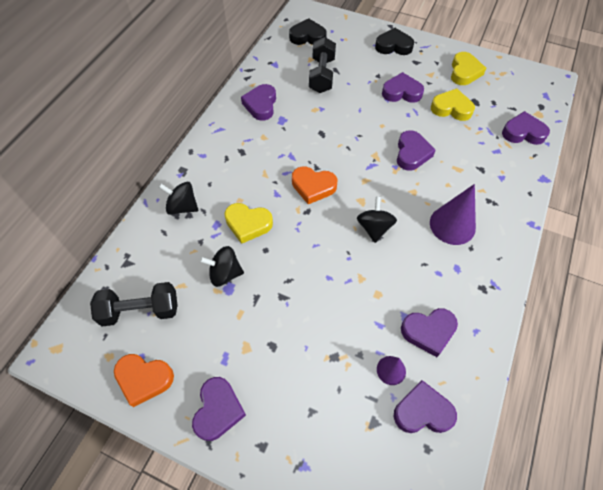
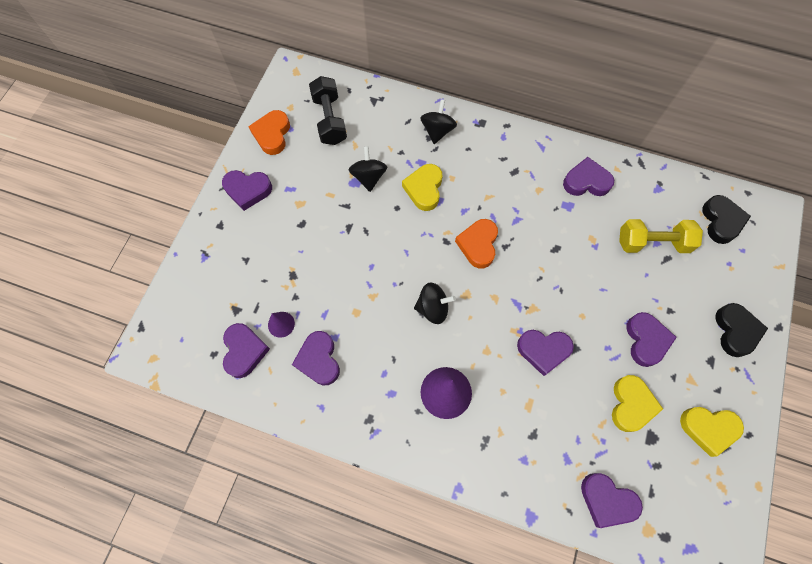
camera: 85 degrees right, 10 degrees up
black dumbbell [309,37,336,93] -> yellow dumbbell [619,219,703,253]
purple heart [502,111,550,145] -> purple heart turned 120 degrees clockwise [581,473,643,528]

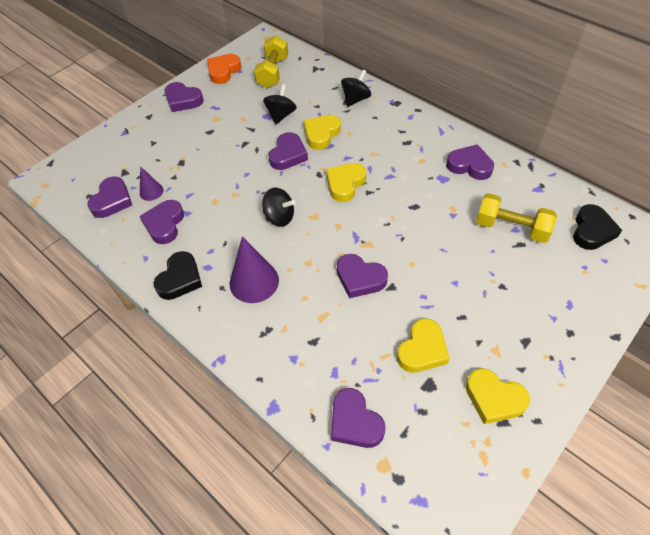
camera: 25 degrees right, 15 degrees down
black dumbbell [309,76,347,145] -> yellow dumbbell [254,35,288,88]
orange heart [455,219,498,268] -> yellow heart [326,163,366,202]
purple heart [626,312,677,367] -> purple heart moved to [268,132,308,170]
black heart [716,303,768,357] -> black heart moved to [153,251,202,300]

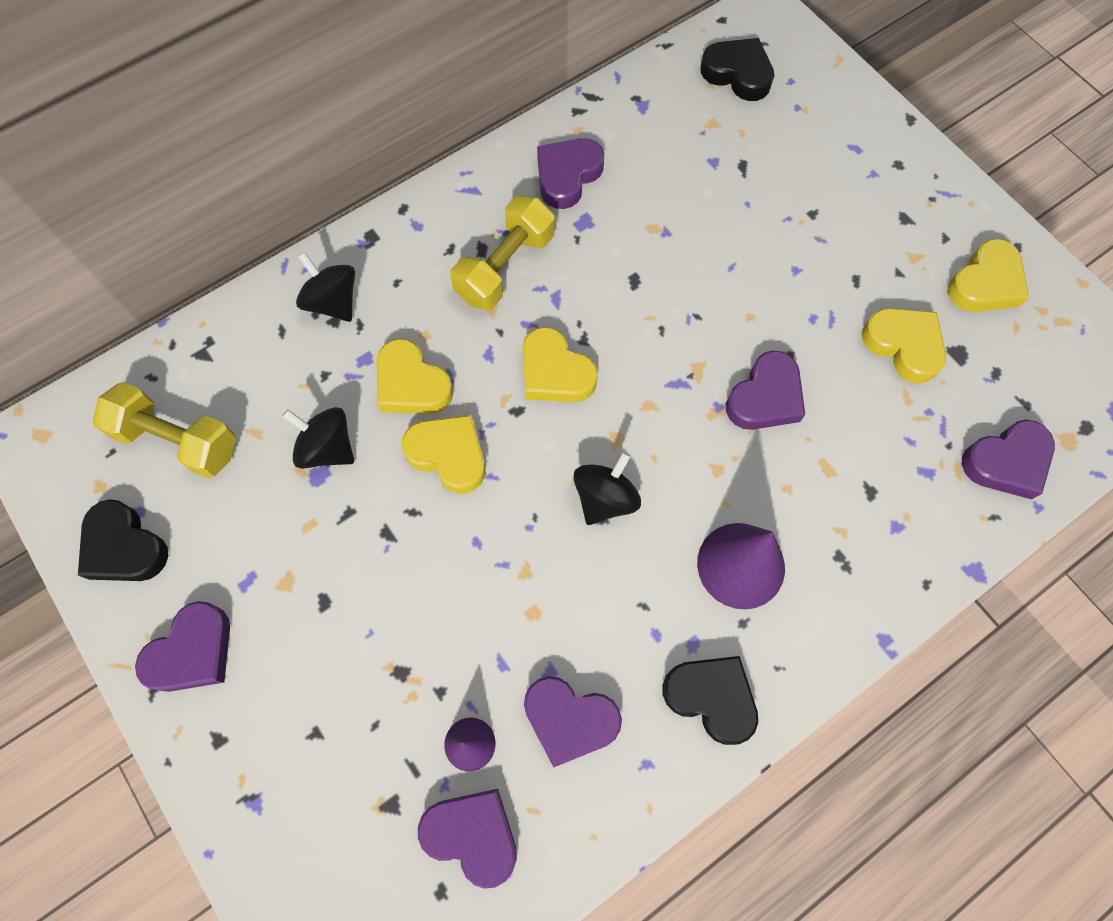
camera: 80 degrees left, 15 degrees up
orange heart [207,54,241,84] -> black heart [78,499,168,581]
purple heart [268,132,308,170] -> yellow heart [402,415,486,494]
yellow dumbbell [476,193,557,243] -> yellow dumbbell moved to [450,195,555,311]

